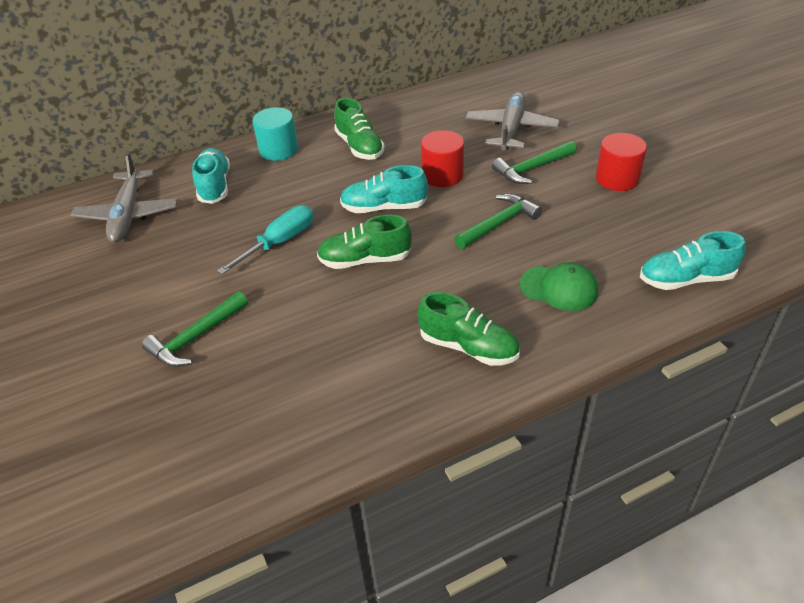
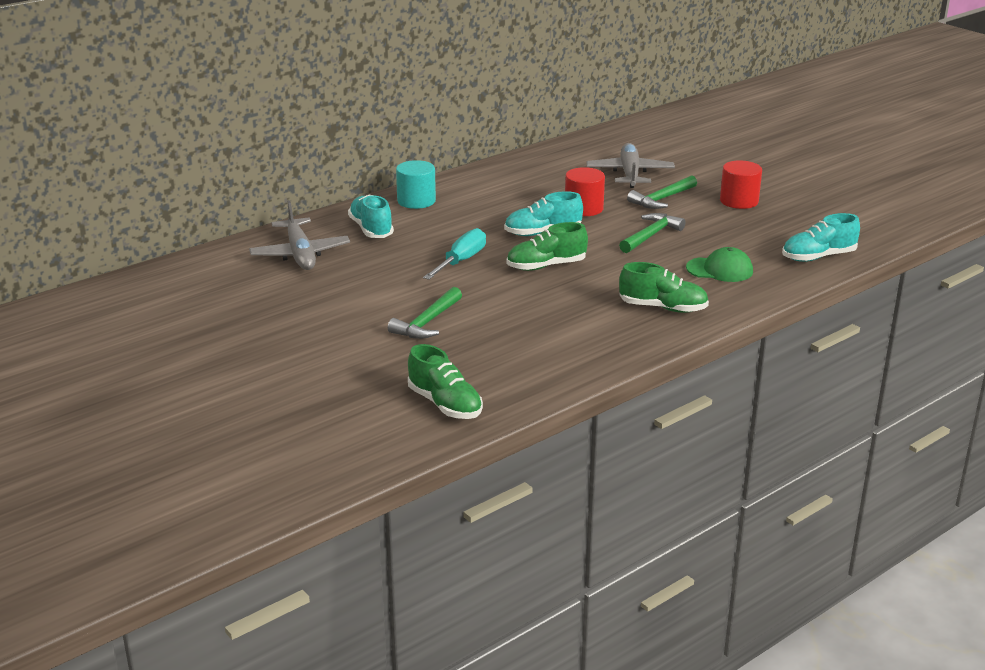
camera: 15 degrees left, 15 degrees down
green shoe [334,98,384,160] -> green shoe moved to [408,344,483,419]

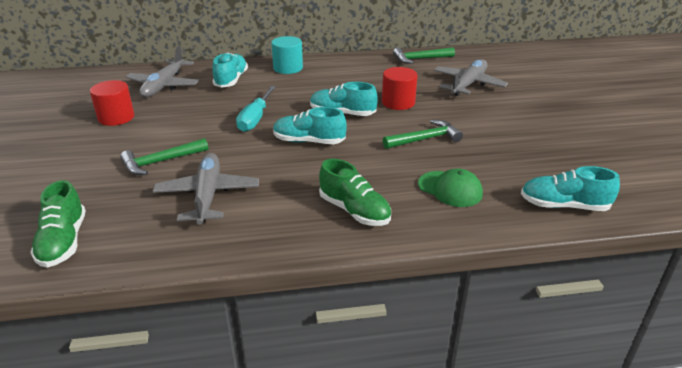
camera: 30 degrees right, 5 degrees up
turquoise screwdriver [423,228,486,280] -> turquoise screwdriver turned 135 degrees clockwise [236,86,276,132]
green shoe [507,222,588,271] -> turquoise shoe [273,107,347,144]
green hammer [627,175,697,209] -> green hammer moved to [393,47,455,64]
red cylinder [720,160,762,209] -> red cylinder moved to [90,80,134,126]
none -> grey plane [153,153,259,225]

